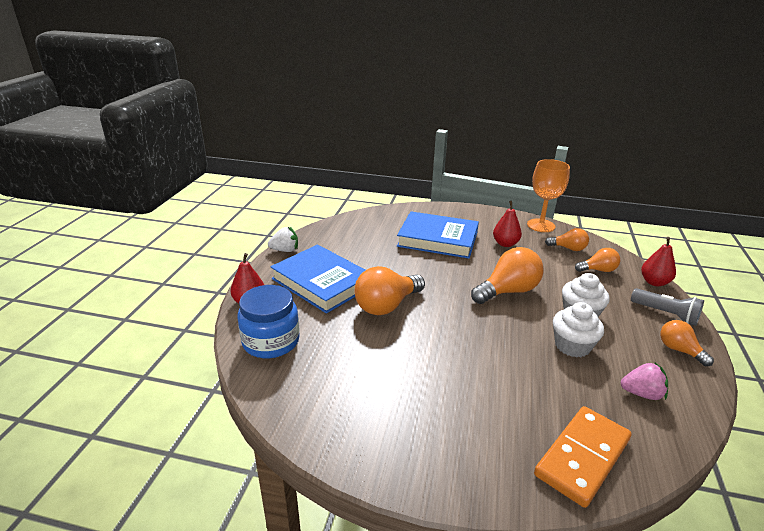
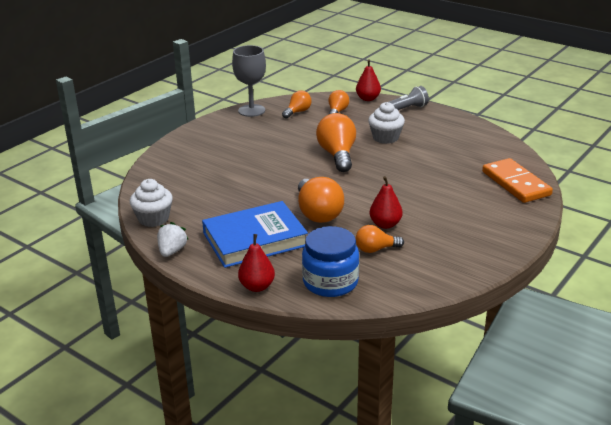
camera: 65 degrees left, 0 degrees up
blue book [397,211,479,258] -> none
red pear [493,201,522,247] -> red pear moved to [370,176,403,229]
orange goblet [527,159,570,232] -> grey goblet [232,45,266,117]
white cupcake [553,302,604,358] -> white cupcake moved to [130,179,173,227]
pink strawberry [621,363,668,400] -> none
orange light bulb [660,320,714,366] -> orange light bulb moved to [356,225,404,253]

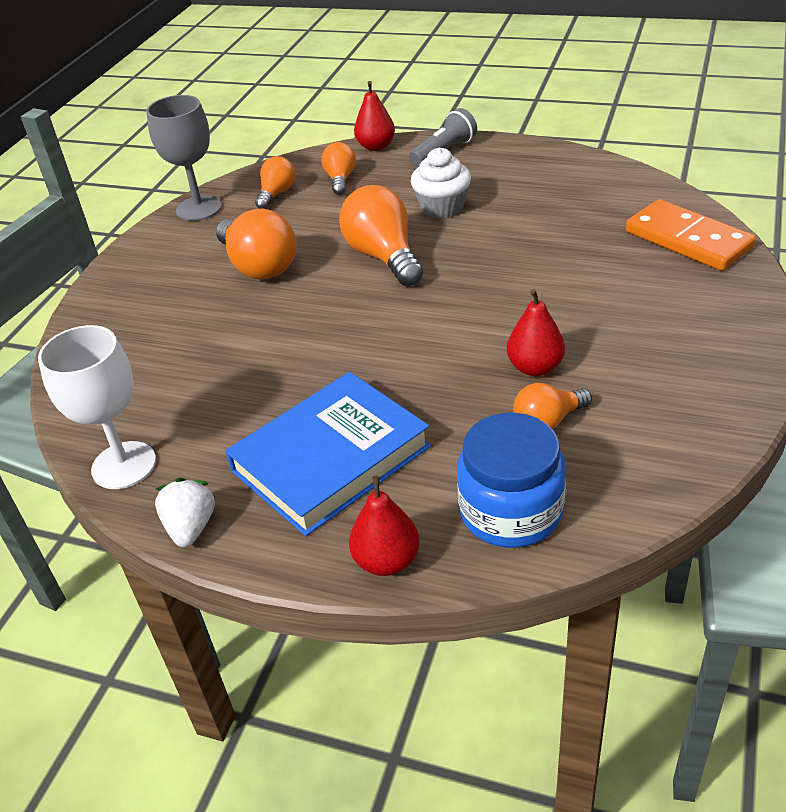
camera: 15 degrees left, 10 degrees up
white cupcake [130,179,173,227] -> white goblet [38,325,156,489]
orange light bulb [298,177,344,223] -> orange light bulb moved to [216,209,296,280]

